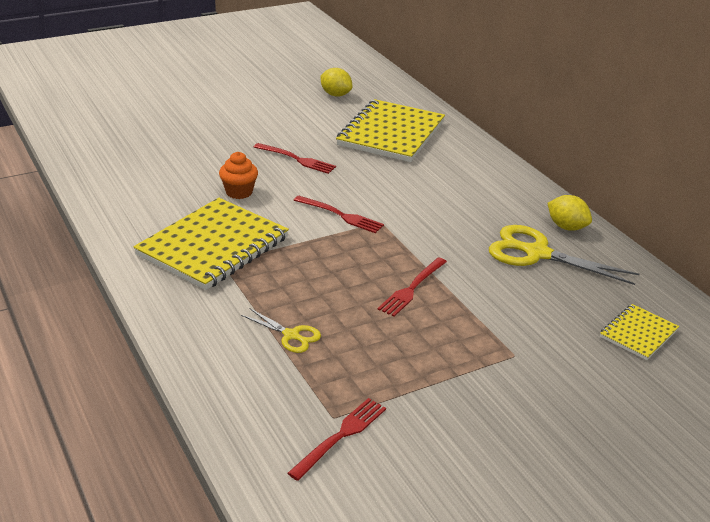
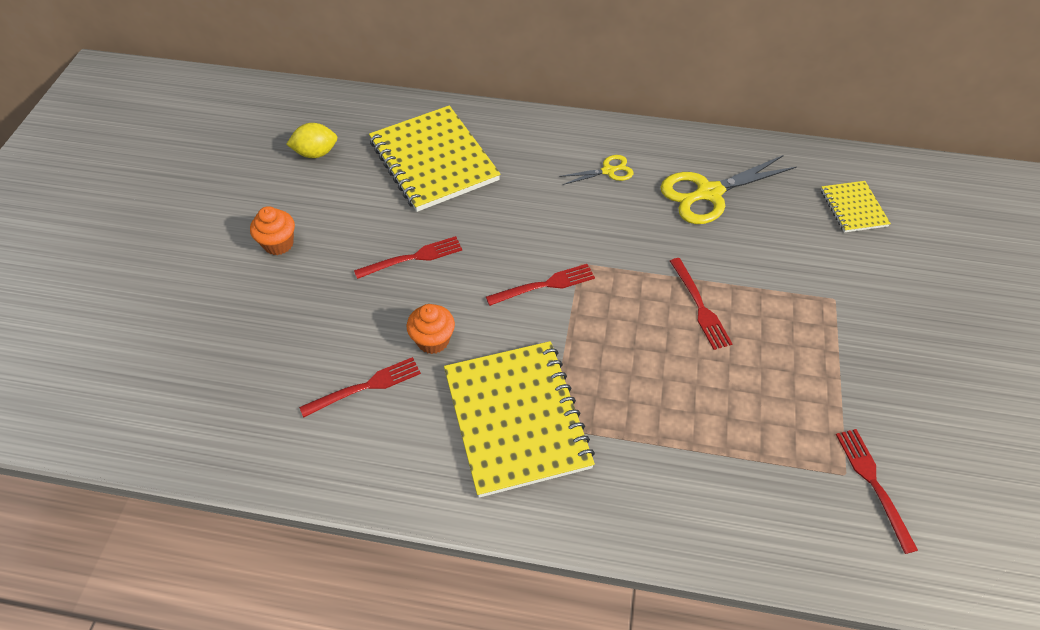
camera: 50 degrees left, 20 degrees up
yellow scissors [241,308,321,353] -> yellow scissors moved to [559,155,633,185]
yellow lemon [548,195,592,231] -> none
none -> orange cupcake [250,206,295,255]
none -> red fork [299,357,421,418]

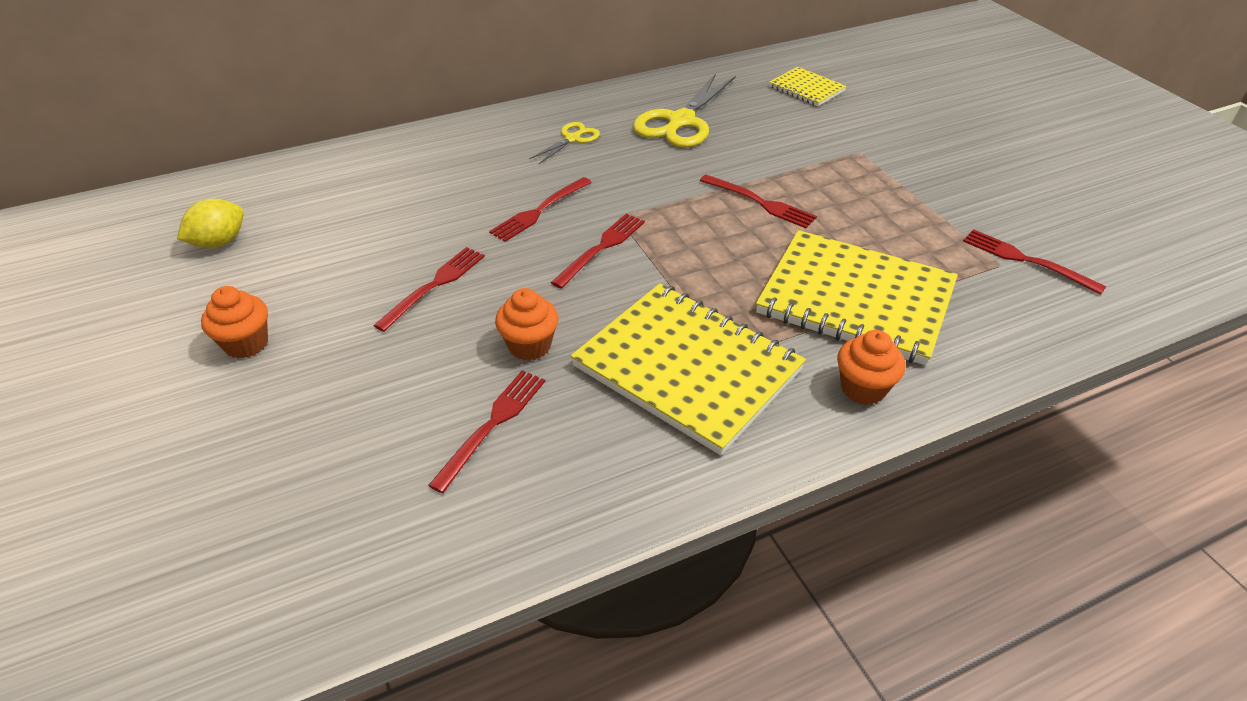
camera: 35 degrees left, 10 degrees down
yellow notebook [369,106,501,212] -> yellow notebook moved to [756,230,958,365]
none -> red fork [489,177,592,242]
none -> orange cupcake [837,330,905,405]

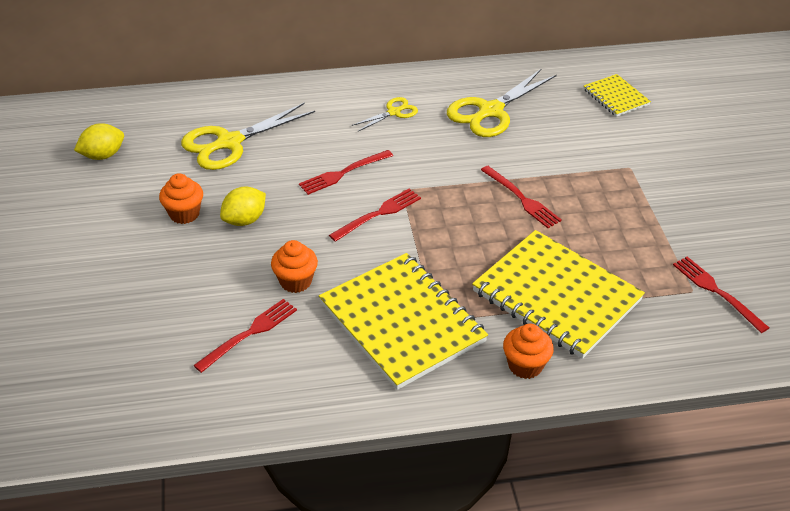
camera: 15 degrees right, 0 degrees up
orange cupcake [201,286,268,358] -> orange cupcake moved to [159,173,203,224]
red fork [373,247,485,332] -> yellow lemon [220,186,266,226]
none -> yellow scissors [181,102,315,170]

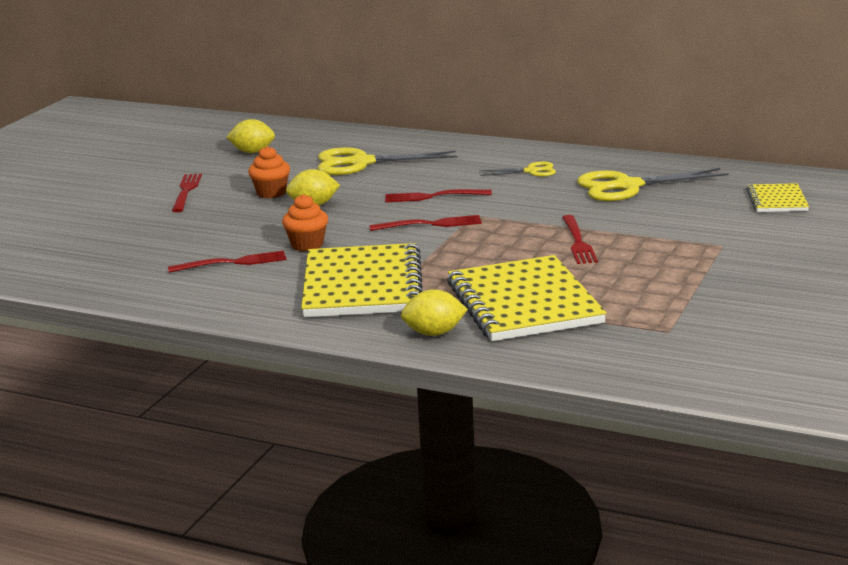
camera: 35 degrees right, 20 degrees down
orange cupcake [503,324,554,379] -> yellow lemon [401,289,468,336]
red fork [673,256,769,333] -> red fork moved to [172,174,202,212]

